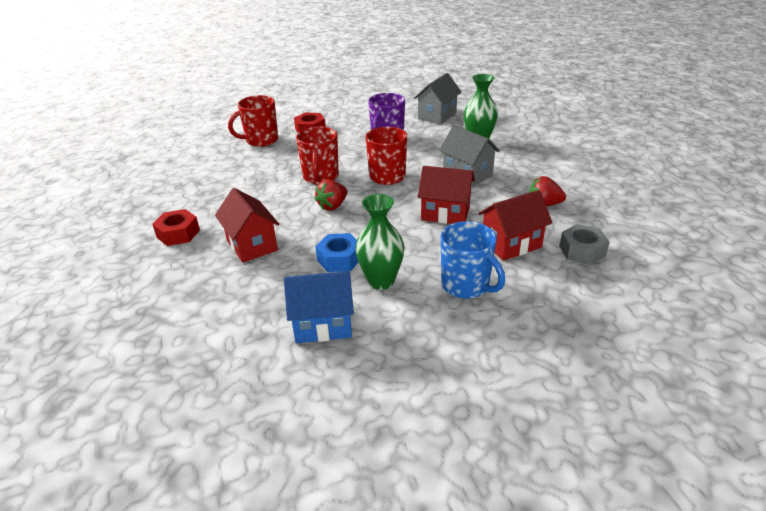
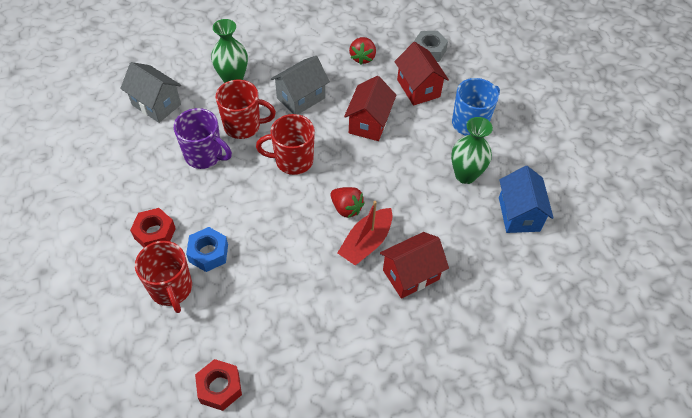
camera: 90 degrees left, 20 degrees up
red nut [152,209,200,246] -> red nut moved to [195,359,242,411]
red mug [296,127,339,184] -> red mug moved to [216,80,276,139]
blue nut [315,233,359,272] -> blue nut moved to [186,227,228,272]
none -> red boat [337,201,393,265]

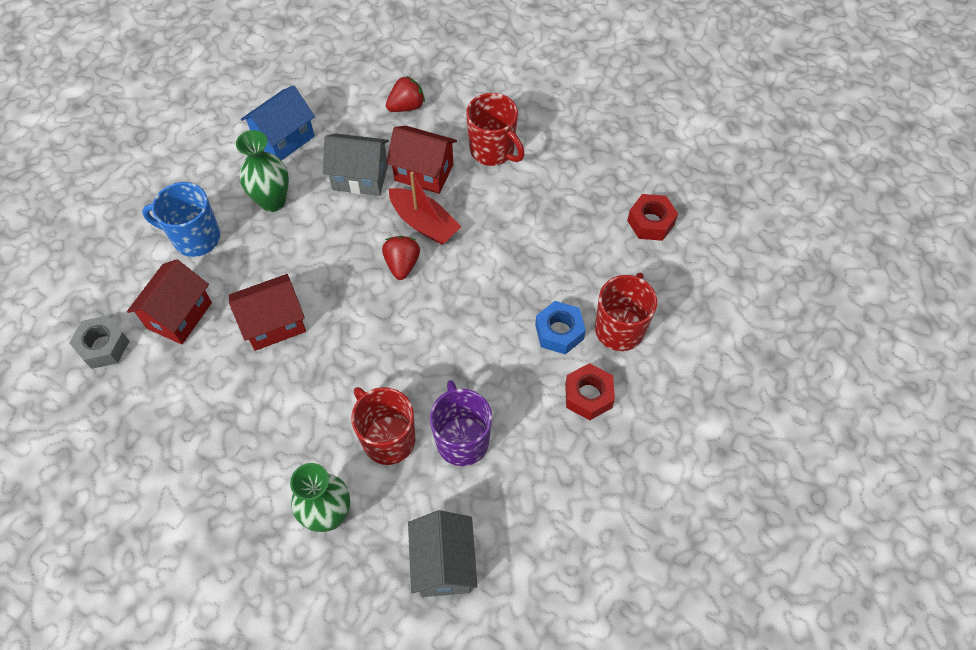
camera: 130 degrees left, 5 degrees up
red mug [256,114,315,175] -> red mug moved to [466,93,525,166]
grey house [271,56,330,114] -> grey house moved to [323,133,389,196]
red boat [337,201,393,265] -> red boat turned 45 degrees clockwise [389,172,461,245]
red strawberry [349,37,376,65] -> red strawberry moved to [386,76,425,112]

